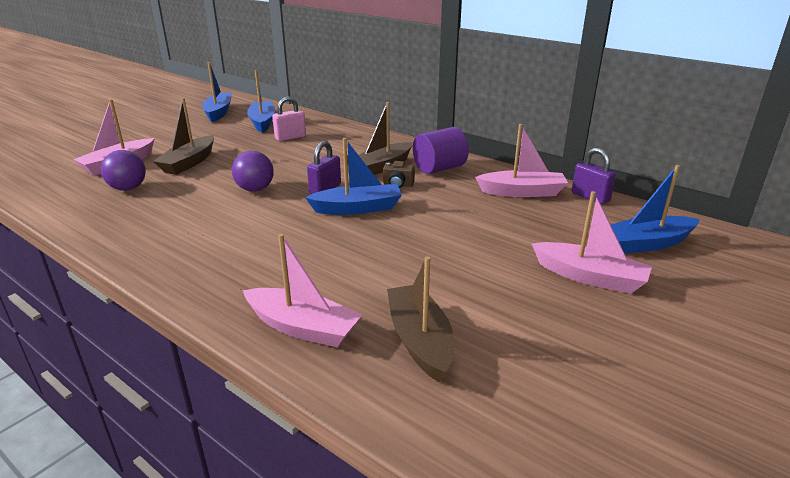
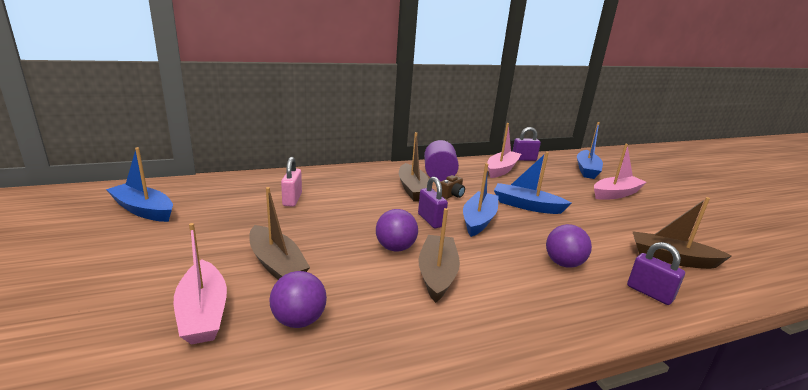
camera: 60 degrees left, 5 degrees down
pink boat [243,234,362,348] -> purple padlock [627,242,685,305]
blue boat [247,70,275,133] -> blue boat moved to [494,152,572,214]
none -> brown boat [418,208,460,303]
none -> purple ball [546,224,592,268]

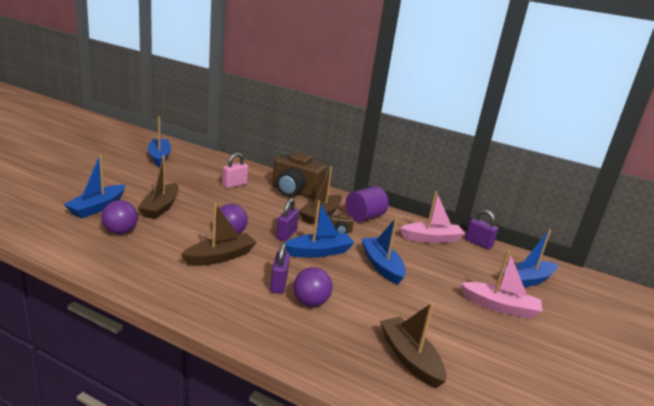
camera: 45 degrees right, 0 degrees up
pink boat [174,223,227,345] -> blue boat [63,154,125,218]
purple padlock [627,242,685,305] -> purple padlock moved to [270,243,290,294]
none -> brown camera [272,152,327,199]

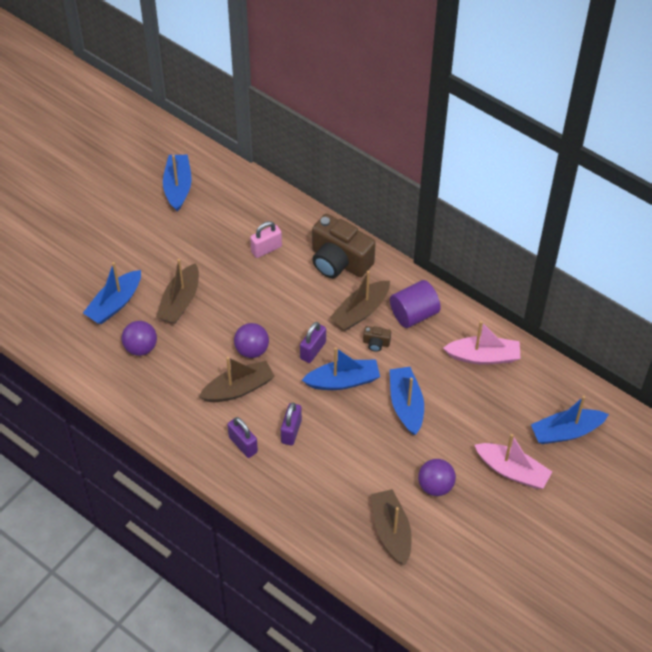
camera: 15 degrees right, 30 degrees up
purple ball [293,267,332,307] -> purple ball moved to [418,459,456,496]
purple padlock [465,209,498,250] -> purple padlock moved to [228,417,258,458]

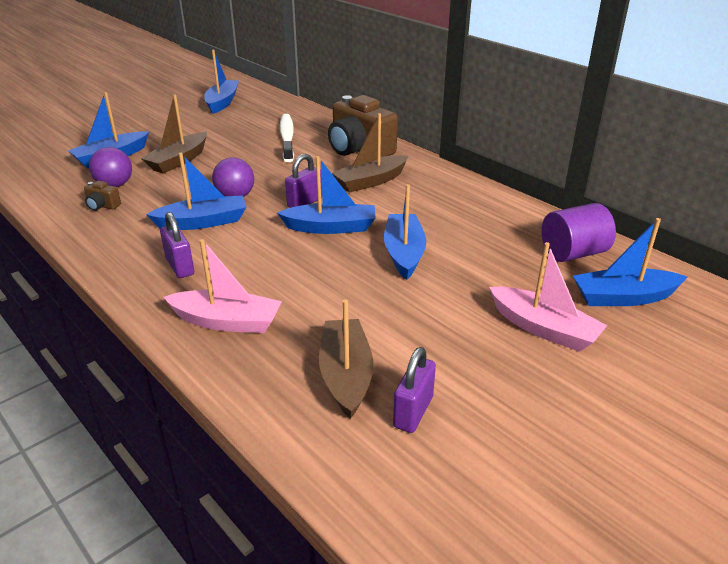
camera: 10 degrees right, 20 degrees down
brown boat [199,357,275,402] -> blue boat [146,153,246,230]
pink padlock [250,221,282,258] -> white toothbrush [280,114,294,162]
purple padlock [281,403,302,446] -> purple padlock moved to [393,347,436,433]
brown camera [363,326,391,352] -> brown camera moved to [84,181,121,211]
purple cylinder [390,280,441,328] -> purple cylinder moved to [541,203,616,262]
purple ball [418,459,456,496] -> none
pink boat [443,321,521,365] -> pink boat moved to [164,239,282,333]

